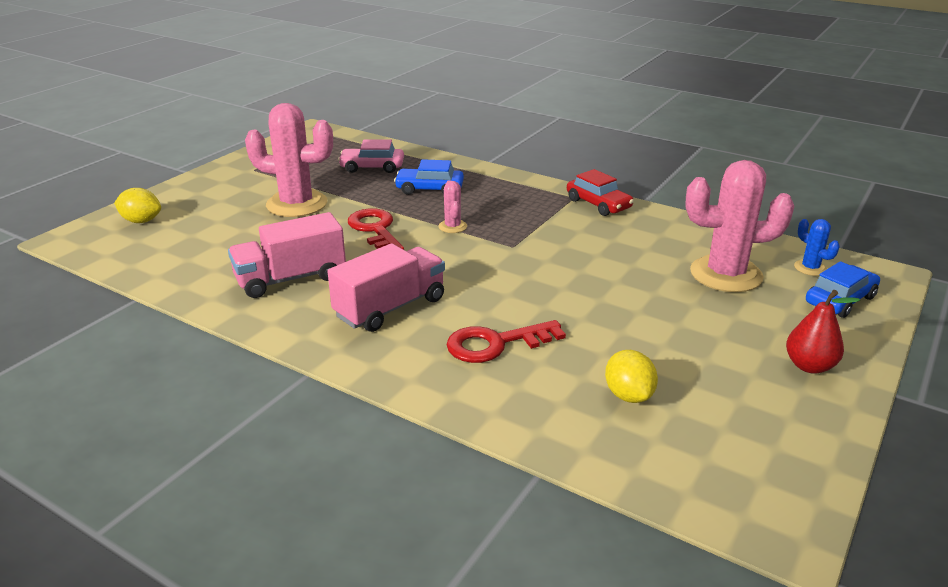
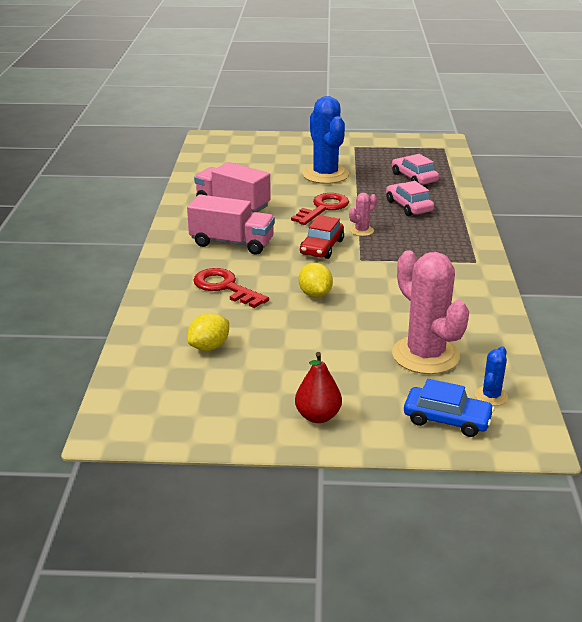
camera: 60 degrees right, 0 degrees up
yellow lemon [114,188,161,223] -> yellow lemon moved to [299,263,333,298]
pink cactus [245,103,333,217] -> blue cactus [302,96,349,184]
blue car [394,159,464,195] -> pink car [386,181,434,216]
red car [567,169,634,216] -> red car moved to [300,215,344,259]

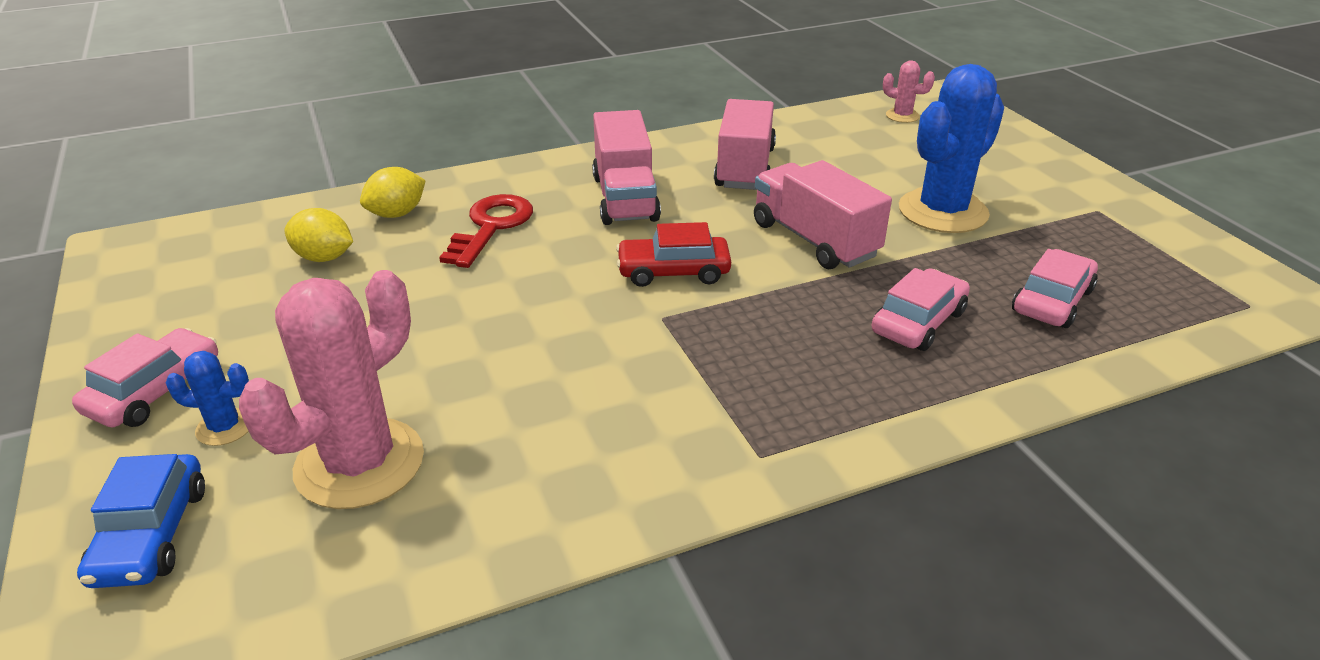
camera: 65 degrees right, 5 degrees up
red key [291,193,349,225] -> pink truck [754,160,892,269]
red pear [295,352,342,423] -> pink car [72,328,218,427]
yellow lemon [299,263,333,298] -> yellow lemon moved to [360,167,426,218]
pink cactus [349,193,377,236] -> pink cactus moved to [883,60,935,123]
blue cactus [475,346,508,406] -> blue cactus moved to [166,351,249,446]

